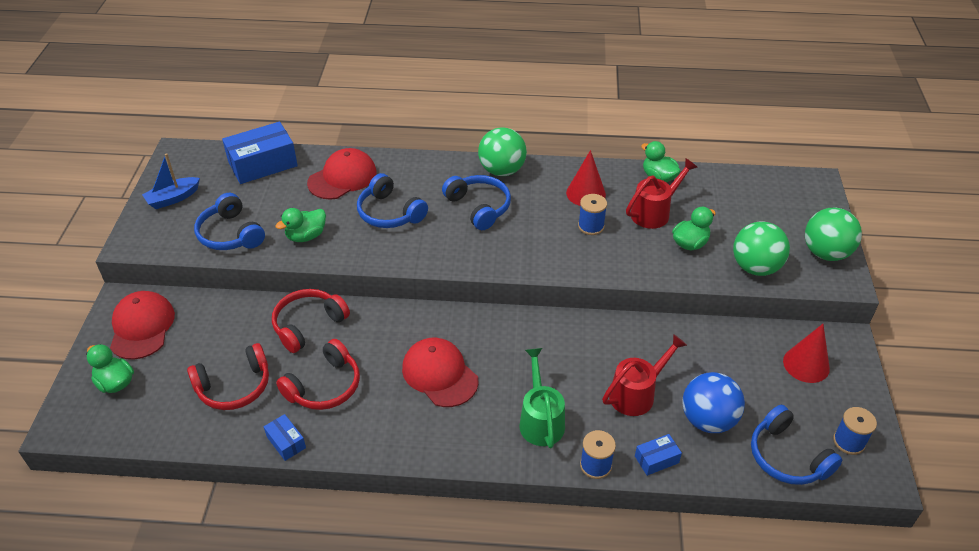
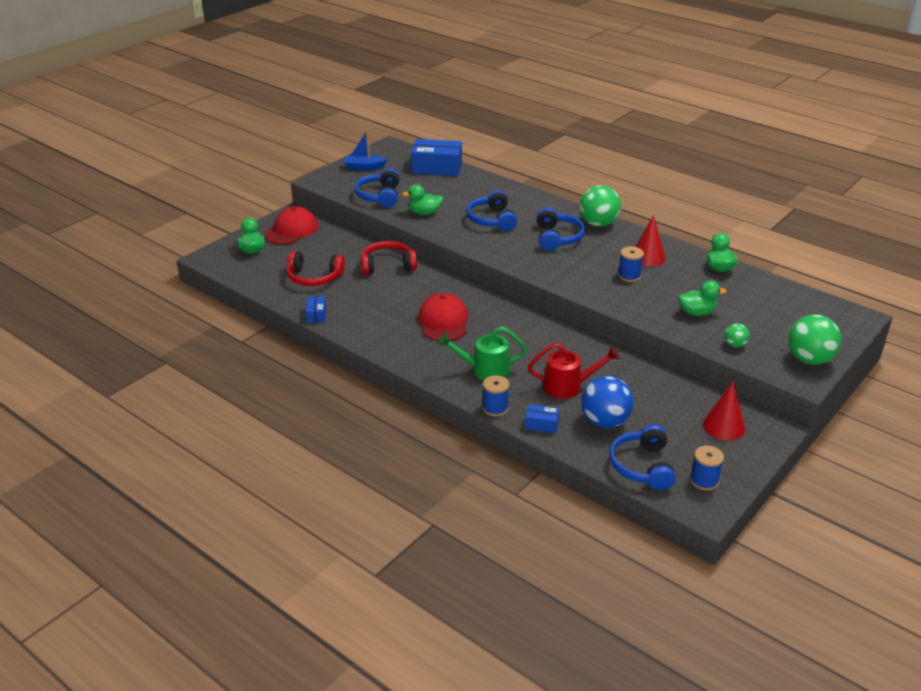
camera: 35 degrees right, 10 degrees down
red headphones [276,339,360,410] -> none
red cap [307,148,377,200] -> none
green watering can [519,348,565,448] -> green watering can turned 120 degrees counterclockwise [438,326,527,381]
red watering can [626,158,698,229] -> none
green ball [733,221,790,276] -> green ball [725,323,750,348], size x0.49

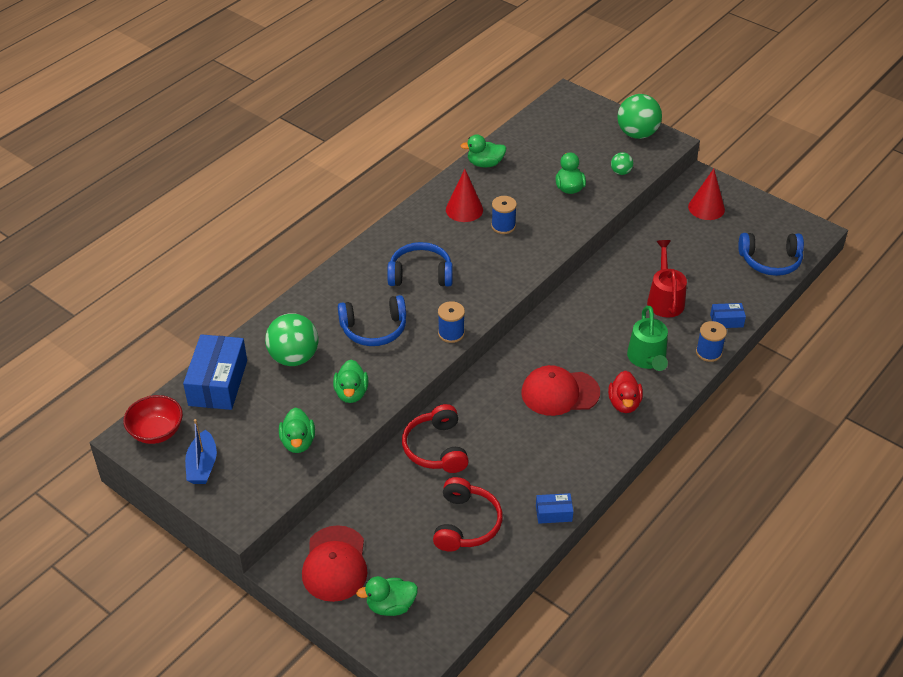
camera: 90 degrees left, 10 degrees up
red cap [265,206,318,245] -> red cap turned 120 degrees counterclockwise [302,525,367,602]
blue headphones [355,168,400,207] -> green duck [279,407,315,453]
blue box [525,404,560,433] -> blue box turned 75 degrees clockwise [710,303,746,328]
green ball [580,185,621,227] -> green ball moved to [265,313,318,366]
blue ball [581,376,634,428] -> none
blue spool [690,446,724,491] -> blue spool moved to [438,301,465,343]
none -> red bowl [123,395,183,444]
none -> red duck [608,371,643,413]

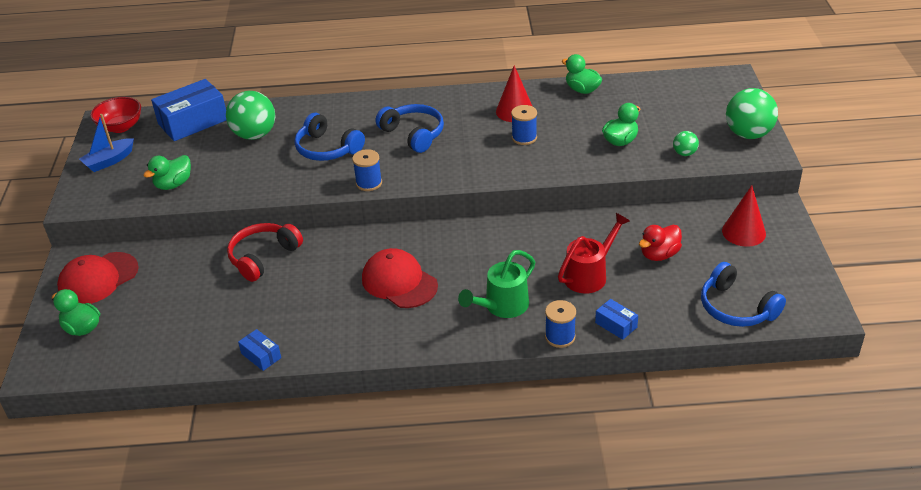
camera: 50 degrees right, 5 degrees down
green duck [333,360,368,403] -> none
red headphones [433,477,503,552] -> none
red duck [608,371,643,413] -> red duck moved to [639,225,682,261]

